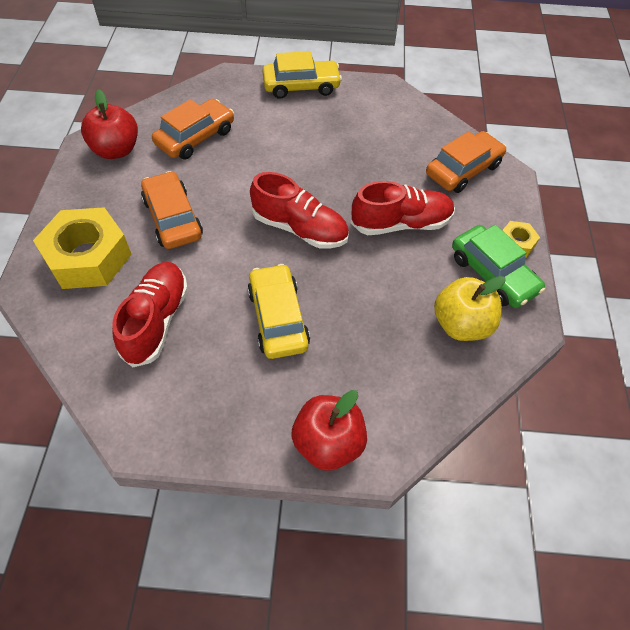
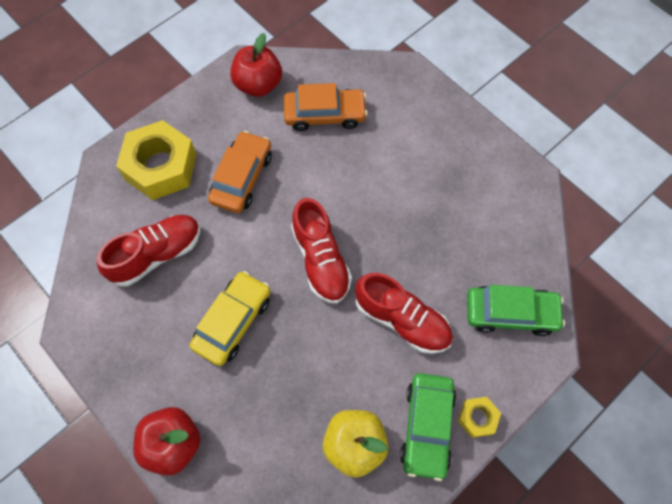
camera: 45 degrees right, 10 degrees up
yellow car [262,51,342,99] -> none
orange car [426,131,506,193] -> green car [467,285,565,336]

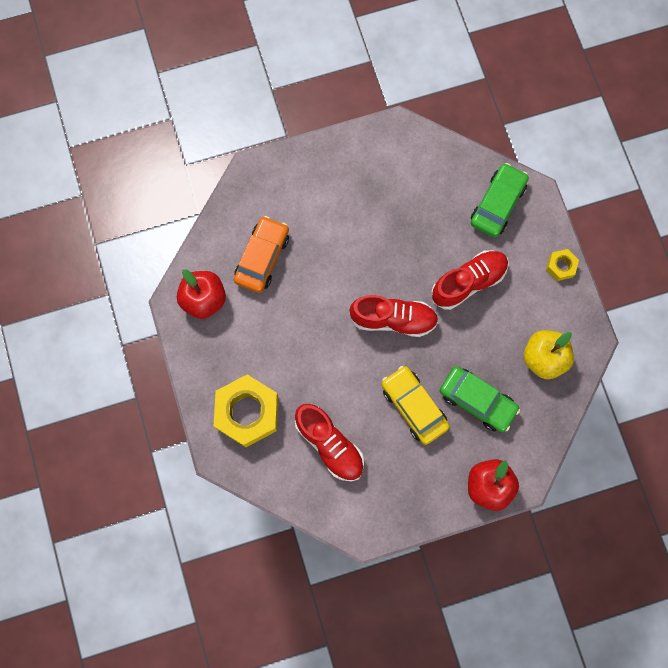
camera: 65 degrees left, 10 degrees up
red shoe [97,215,201,286] -> red shoe turned 150 degrees clockwise [295,404,364,482]
orange car [208,131,272,213] -> none
green car [400,373,456,481] -> green car moved to [440,366,520,432]

